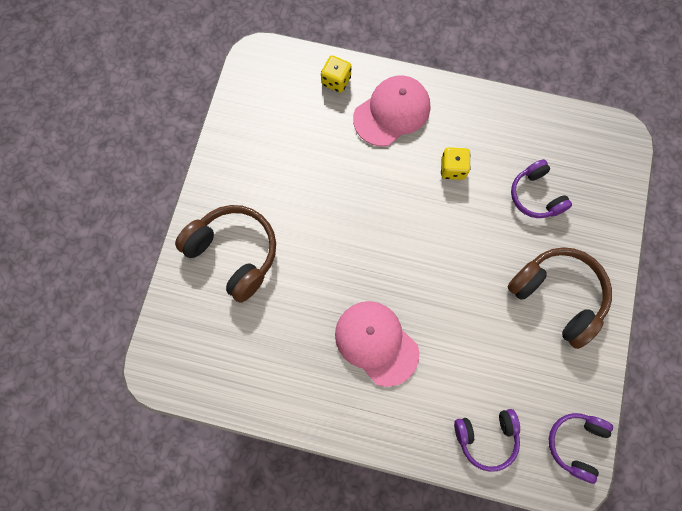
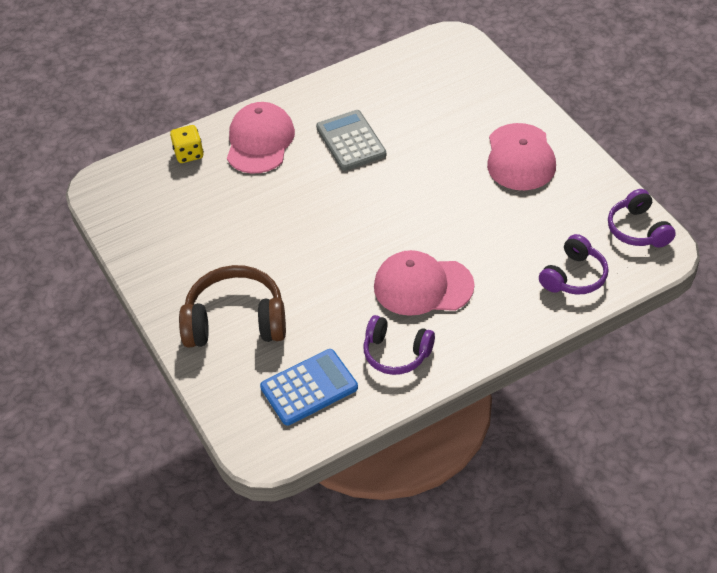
camera: 40 degrees left, 25 degrees down
yellow dice [441,147,471,180] -> grey calculator [316,110,386,171]
brown headphones [508,247,612,349] -> pink cap [487,123,556,190]
purple headphones [511,159,572,218] -> purple headphones moved to [363,315,435,375]
none -> blue calculator [260,349,358,426]

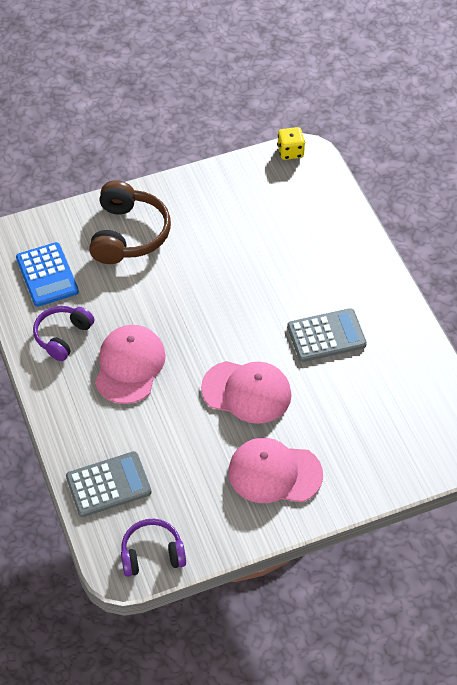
camera: 95 degrees right, 5 degrees up
yellow dice [170,125,204,163] -> yellow dice moved to [277,127,305,160]
pink cap [227,102,295,173] -> pink cap moved to [201,361,292,424]
purple headphones [539,234,608,295] -> grey calculator [66,451,152,517]

